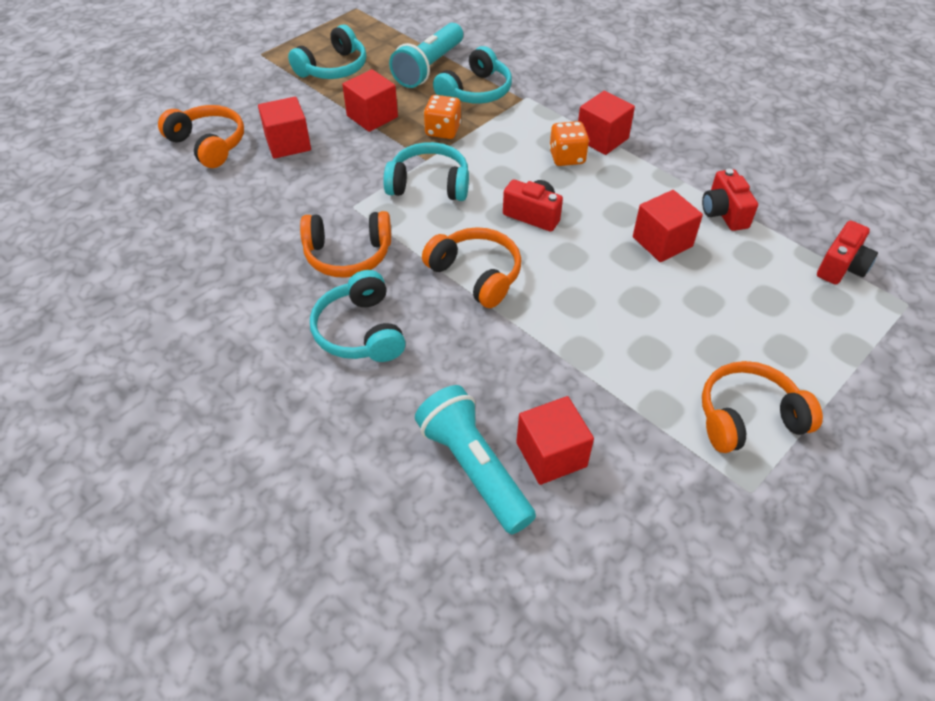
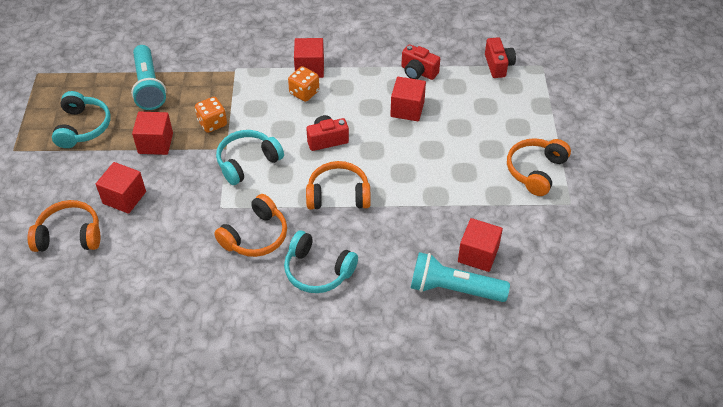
camera: 45 degrees left, 0 degrees up
turquoise headphones [433,46,512,104] -> none

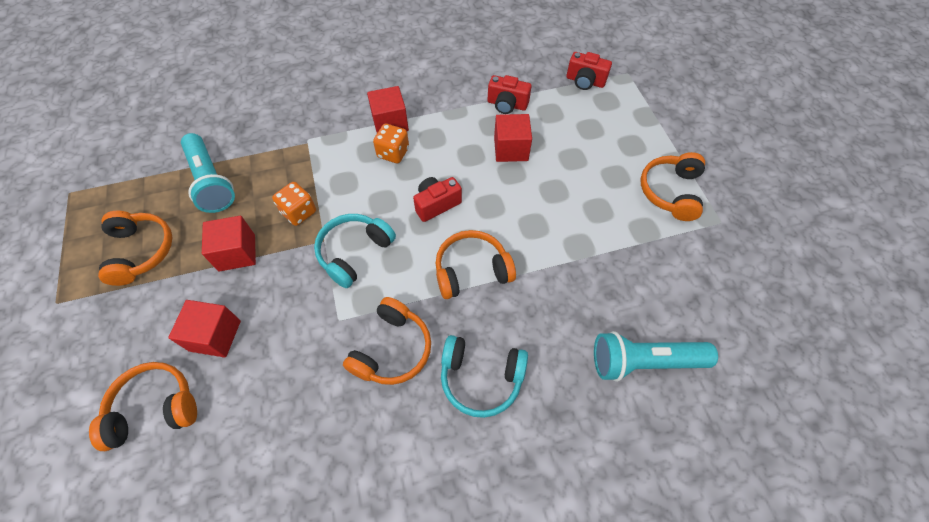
camera: 15 degrees left, 10 degrees up
turquoise headphones [52,91,111,148] -> orange headphones [98,211,173,286]
red cube [458,218,503,272] -> none
red camera [485,37,516,78] -> red camera turned 135 degrees clockwise [566,52,612,90]

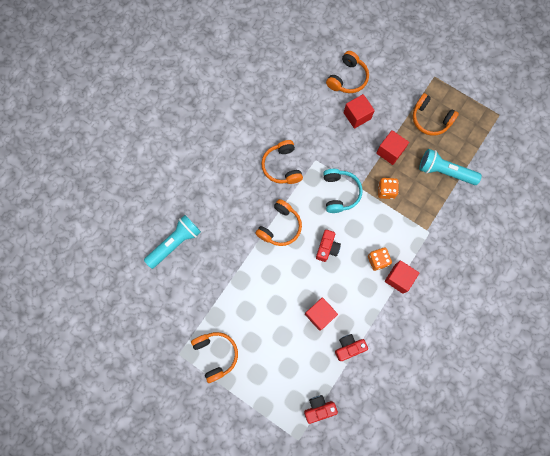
camera: 140 degrees right, 15 degrees up
turquoise headphones [441,335,528,418] -> none

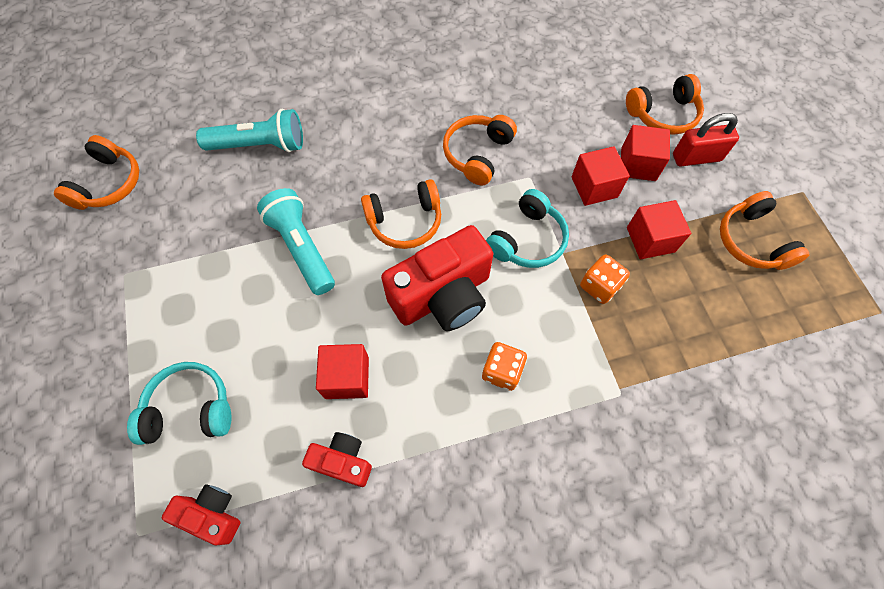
camera: 40 degrees right, 10 degrees down
orange headphones [191,332,238,383] -> orange headphones moved to [54,135,139,210]
red camera [316,230,341,262] -> red camera [381,225,493,331], size x1.92
red cube [385,260,419,294] -> red cube moved to [572,146,630,206]
turquoise flashlight [419,149,482,185] -> turquoise flashlight moved to [257,188,335,295]
none -> turquoise headphones [127,362,231,445]
none -> red padlock [673,113,739,166]

